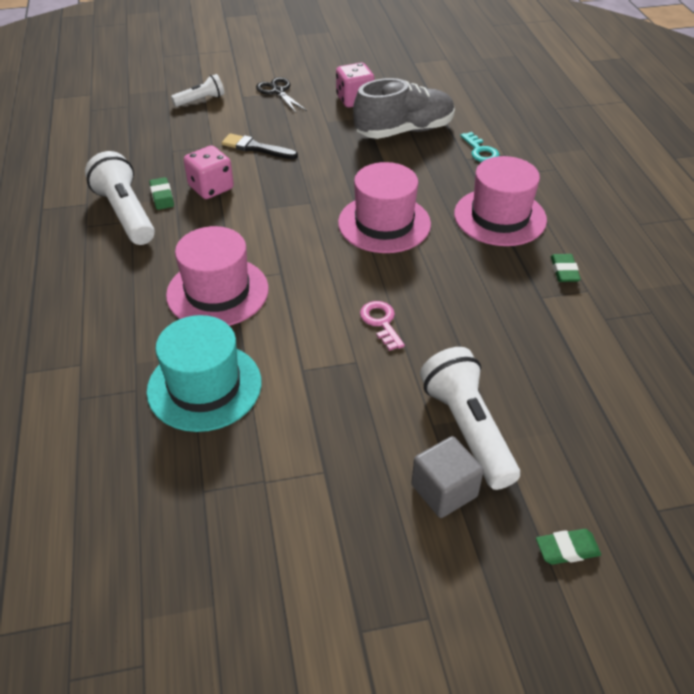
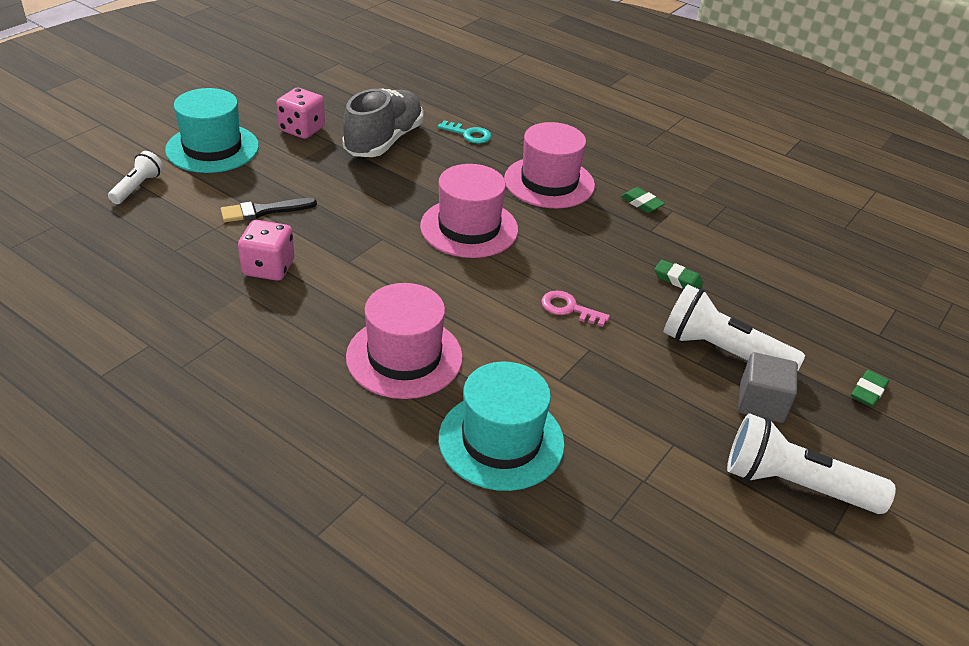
camera: 45 degrees left, 5 degrees down
white flashlight [85,151,155,245] -> white flashlight moved to [727,413,896,514]
green eraser [149,177,174,210] -> green eraser moved to [654,260,703,289]
black scissors [256,77,307,113] -> turquoise hat [165,88,259,173]

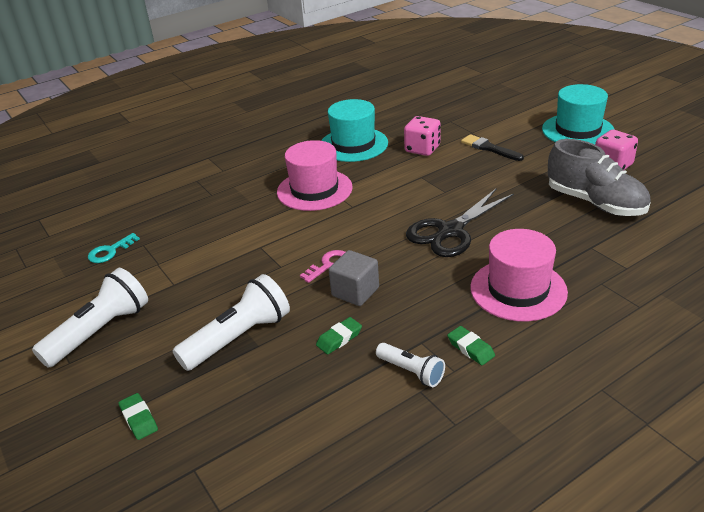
camera: 115 degrees right, 5 degrees down
white flashlight [108,151,163,204] -> white flashlight moved to [376,343,445,387]
black brush [221,198,317,222] -> black brush turned 45 degrees counterclockwise [461,134,524,161]
pink hat [420,164,518,258] -> black scissors [406,188,514,257]
turquoise key [438,120,491,144] -> turquoise key moved to [88,233,140,263]
turquoise hat [439,361,565,491] -> turquoise hat moved to [321,99,388,162]
green eraser [621,187,665,213] -> green eraser turned 75 degrees clockwise [447,326,495,365]
grey cube [738,352,798,423] -> grey cube moved to [329,250,379,306]

